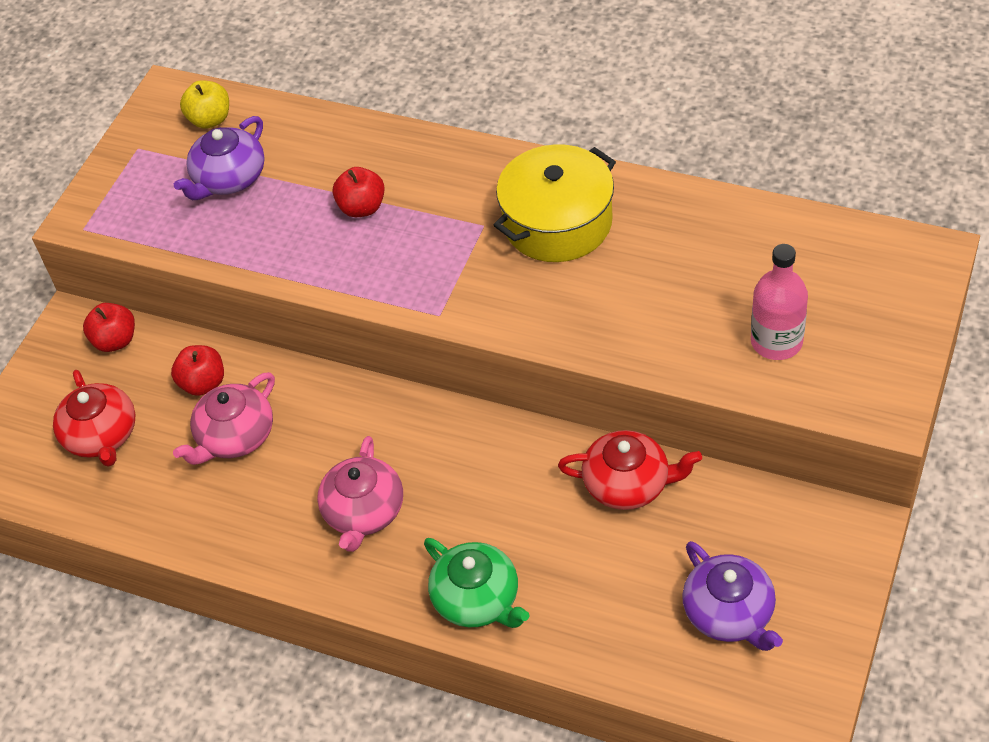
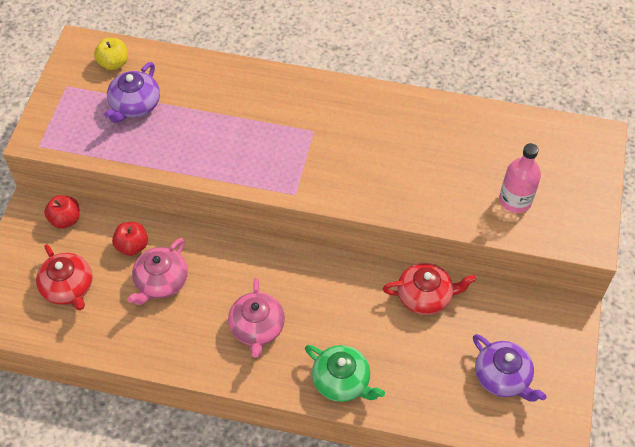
camera: 15 degrees left, 5 degrees up
red apple [333,167,385,217] -> none
yellow pot [494,144,616,262] -> none

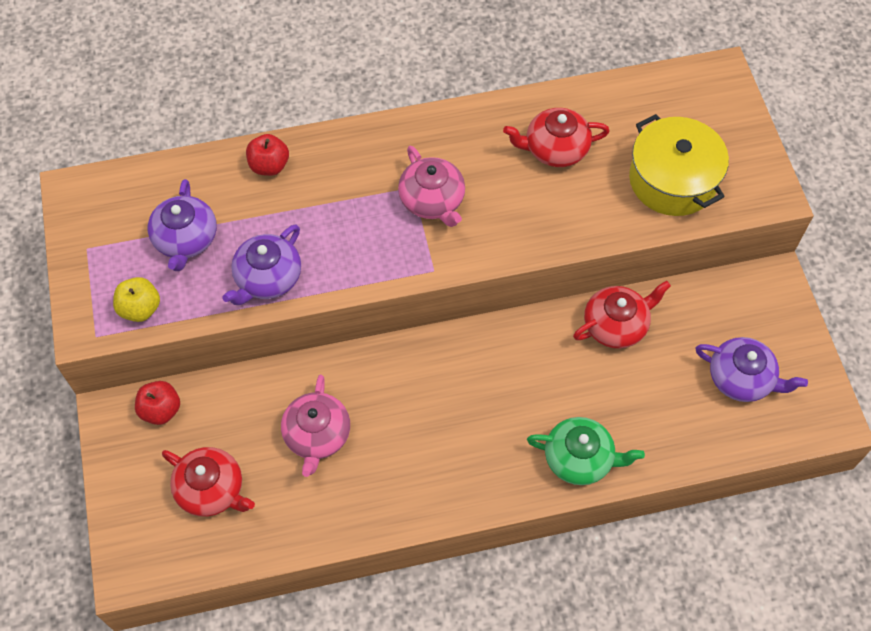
camera: 25 degrees left, 5 degrees up
yellow apple [94,38,128,70] -> yellow apple moved to [113,277,160,322]
red apple [112,222,148,256] -> red apple moved to [246,134,289,176]
pink teapot [228,278,285,357] -> pink teapot moved to [398,146,465,227]
pink bottle [499,143,541,213] -> yellow pot [629,114,729,216]
none -> purple teapot [222,224,301,305]
none -> red teapot [503,108,610,167]

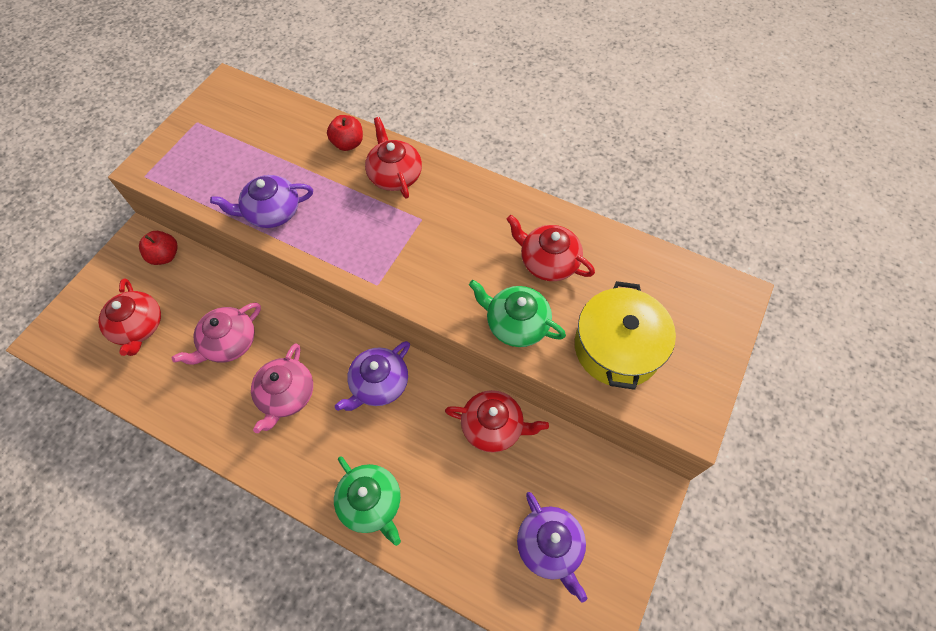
camera: 40 degrees right, 0 degrees up
yellow apple [113,277,160,322] -> none
purple teapot [148,179,217,271] -> purple teapot moved to [335,341,410,411]
pink teapot [398,146,465,227] -> pink teapot moved to [251,343,313,433]
none -> red teapot [365,117,422,199]
none -> green teapot [469,280,566,347]

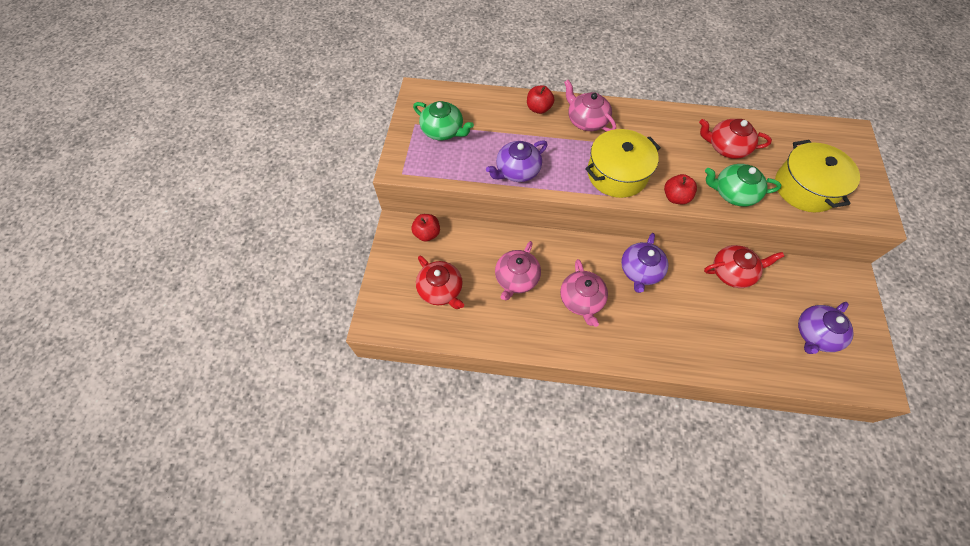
camera: 20 degrees left, 0 degrees up
green teapot [334,456,401,546] -> green teapot moved to [413,101,474,140]
red teapot [365,117,422,199] -> pink teapot [564,80,616,131]
purple teapot [517,492,587,602] -> purple teapot turned 90 degrees clockwise [798,302,854,354]
none -> yellow pot [585,129,661,198]
none -> red apple [664,174,697,204]

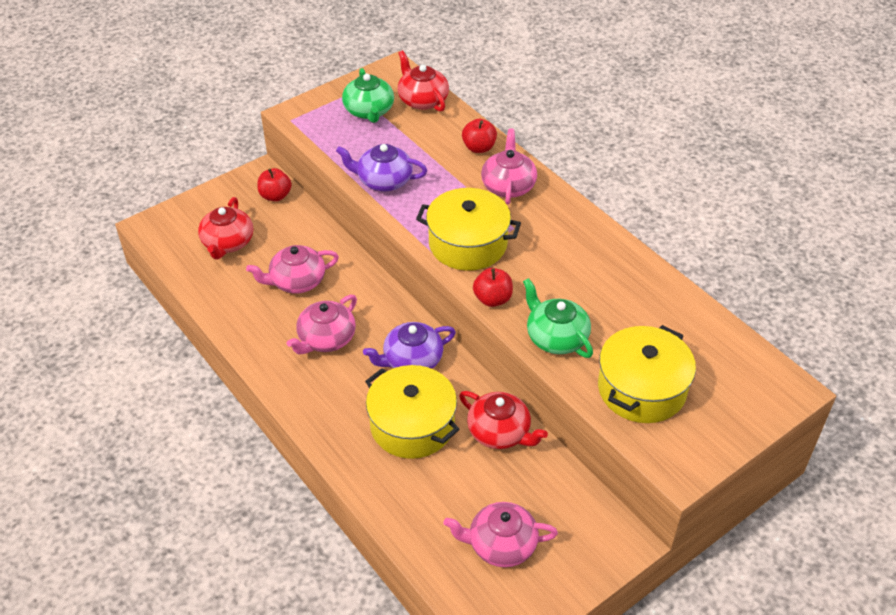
camera: 45 degrees right, 15 degrees down
red teapot [699,119,772,159] -> red teapot moved to [398,51,449,112]
purple teapot [798,302,854,354] -> pink teapot [444,502,558,567]
none -> yellow pot [365,365,460,459]

